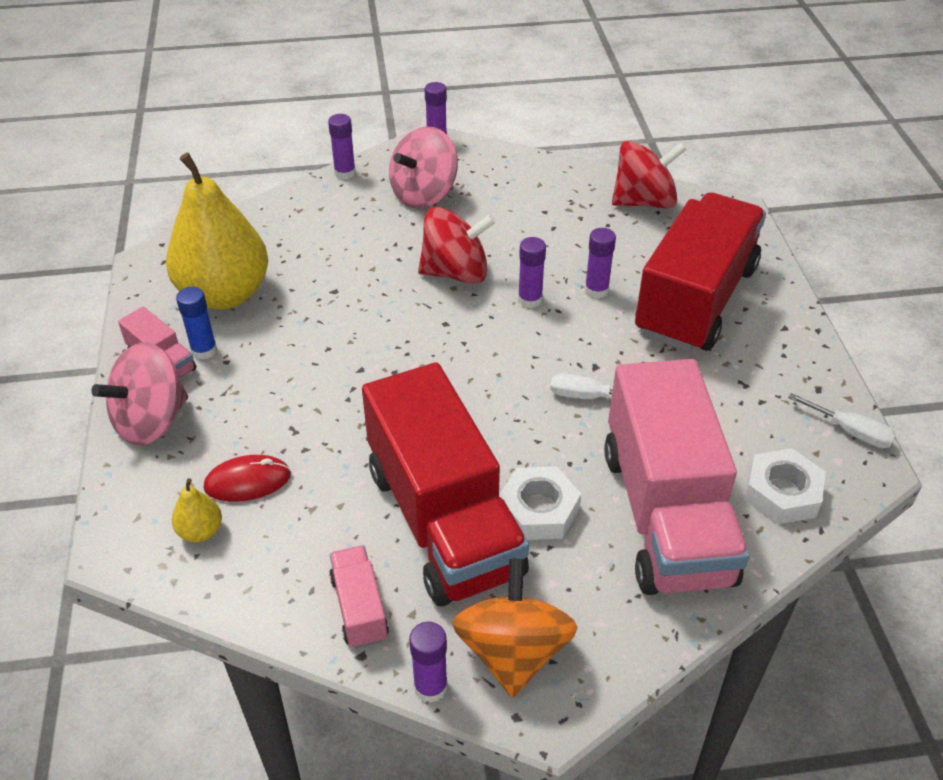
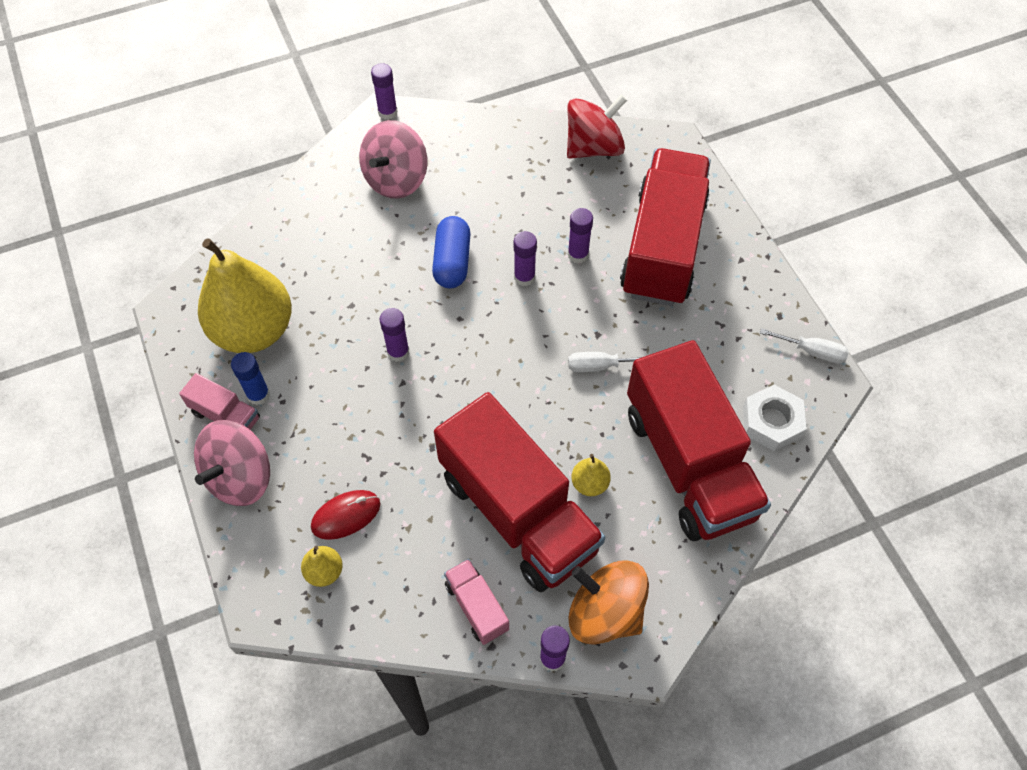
camera: 15 degrees left, 15 degrees up
purple glue stick [328,114,356,179] -> purple glue stick moved to [379,308,409,362]
red spinning top [418,207,496,284] -> blue capsule [432,216,470,289]
orange spinning top [452,559,578,697] -> orange spinning top turned 45 degrees counterclockwise [568,561,649,645]
white nut [499,466,581,540] -> yellow pear [571,454,611,496]
pink truck [604,359,750,595] -> red truck [627,340,771,541]

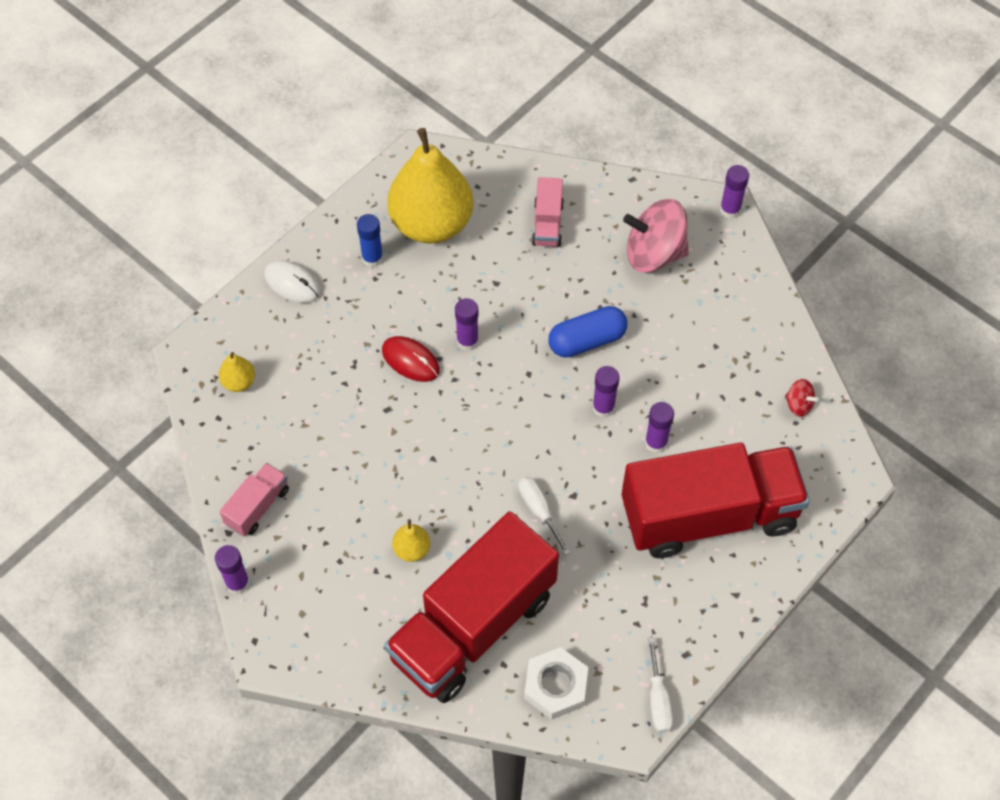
camera: 65 degrees right, 0 degrees up
pink truck [179,373,260,430] -> pink truck moved to [532,177,564,247]
pink spinning top [194,420,270,506] -> white mouse [264,260,321,303]
red mouse [311,490,381,540] -> red mouse moved to [382,336,440,382]
red truck [434,392,605,592] -> none
red spinning top [567,94,627,159] -> red spinning top [785,379,819,417], size x0.46
orange spinning top [568,561,649,645] -> none

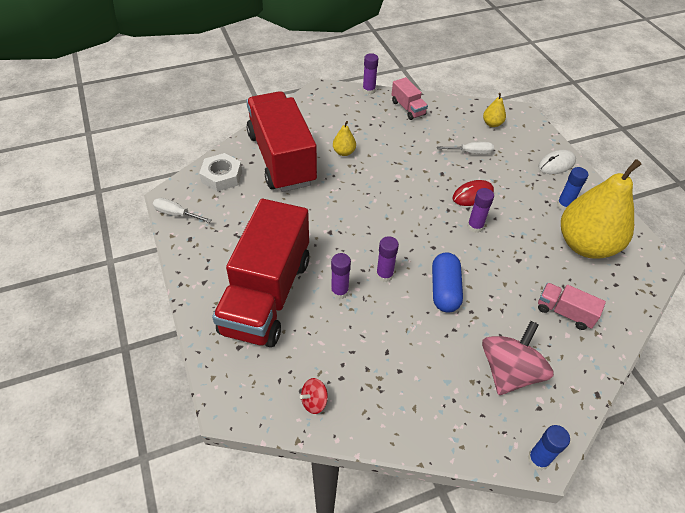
camera: 115 degrees right, 10 degrees down
white screwdriver [518,477,571,555] -> white screwdriver moved to [437,142,494,154]
purple glue stick [720,165,749,219] -> blue glue stick [528,425,570,470]

